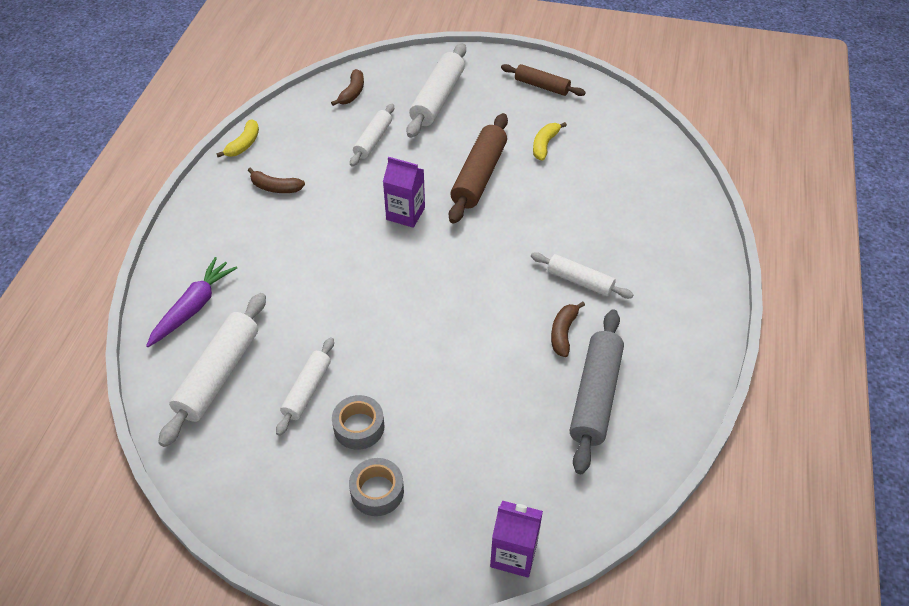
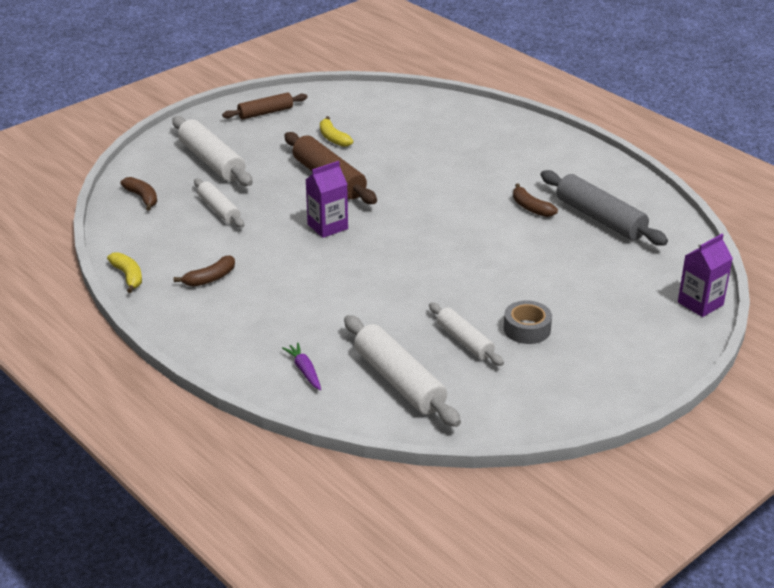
camera: 55 degrees left, 15 degrees down
purple carrot [146,257,237,347] -> purple carrot [282,343,321,390], size x0.59
grey tape [349,458,404,516] -> none
white rolling pin [531,252,634,299] -> none

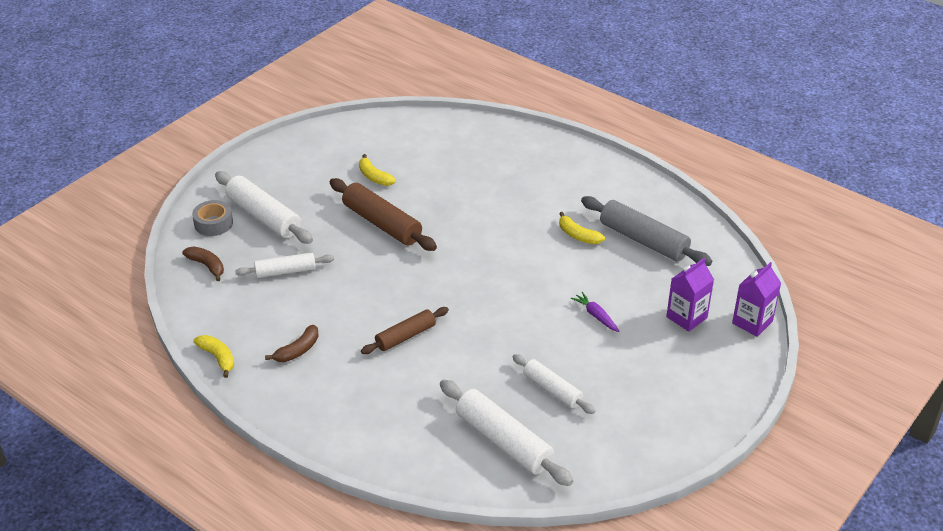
camera: 10 degrees left, 5 degrees up
white rolling pin [194,178,244,228] -> white rolling pin turned 60 degrees counterclockwise [235,252,334,278]
brown rolling pin [222,93,307,119] -> brown rolling pin moved to [361,307,449,354]
purple carrot [282,343,321,390] -> purple carrot moved to [571,292,620,332]
purple carton [306,161,348,238] -> purple carton moved to [666,258,714,332]
grey tape [504,300,552,344] -> grey tape moved to [192,200,233,236]
brown banana [513,183,558,217] -> yellow banana [559,212,605,244]

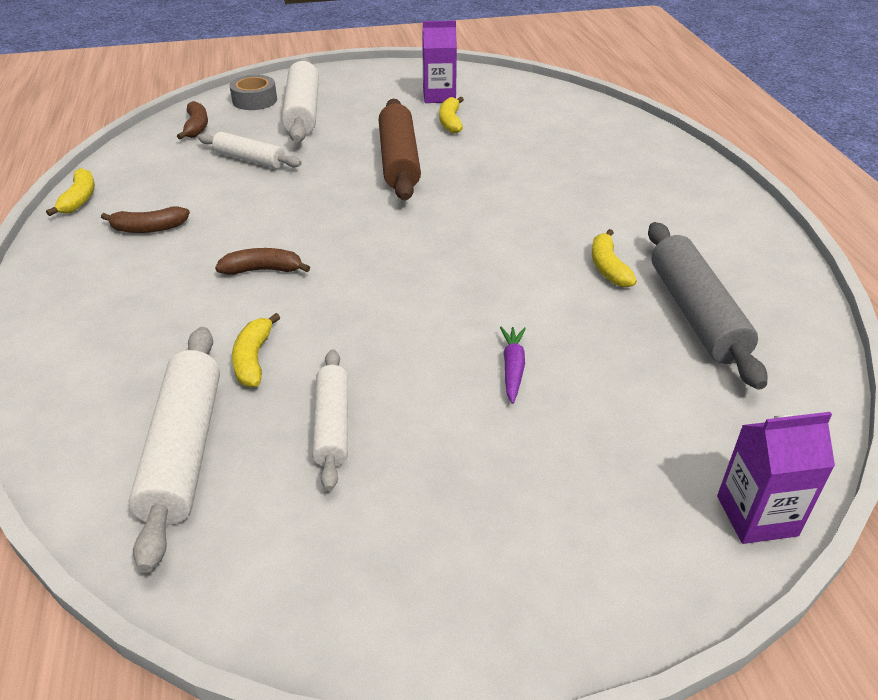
camera: 40 degrees right, 0 degrees up
brown rolling pin [361,307,449,354] -> brown banana [215,248,310,275]
purple carton [666,258,714,332] -> purple carton moved to [422,20,457,103]
none -> yellow banana [232,313,280,387]

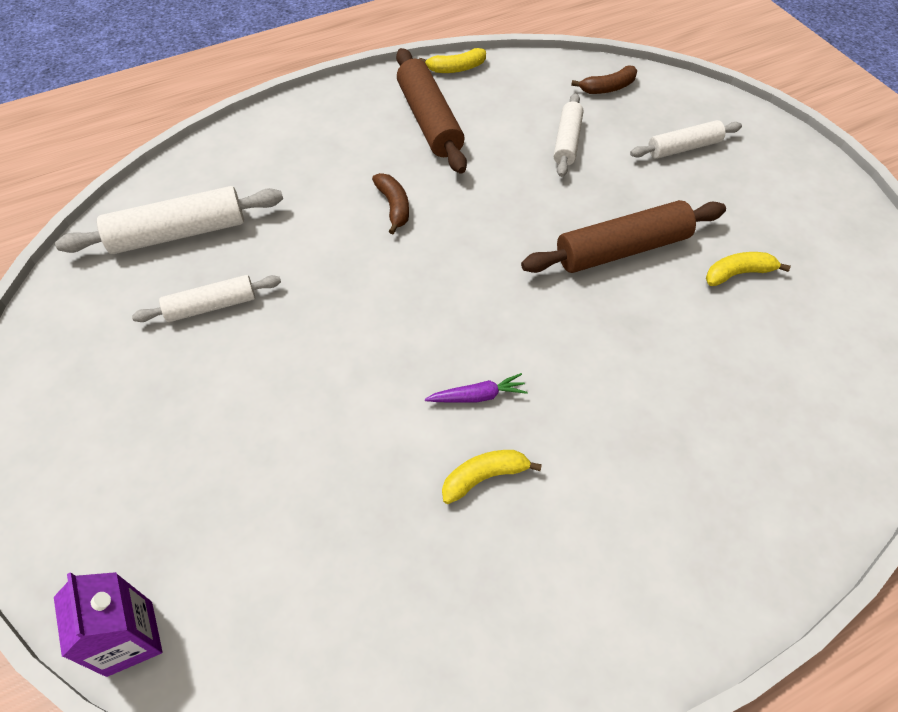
camera: 75 degrees right, 15 degrees up
brown banana [101,207,190,233] -> brown rolling pin [396,48,467,174]
grey tape [229,75,277,110] -> none
yellow banana [232,313,280,387] -> none
white rolling pin [282,58,319,142] -> white rolling pin [630,120,742,159], size x0.62
purple carton [422,20,457,103] -> none
purple carrot [500,327,526,404] -> purple carrot moved to [425,373,528,403]
grey rolling pin [648,222,767,390] -> none

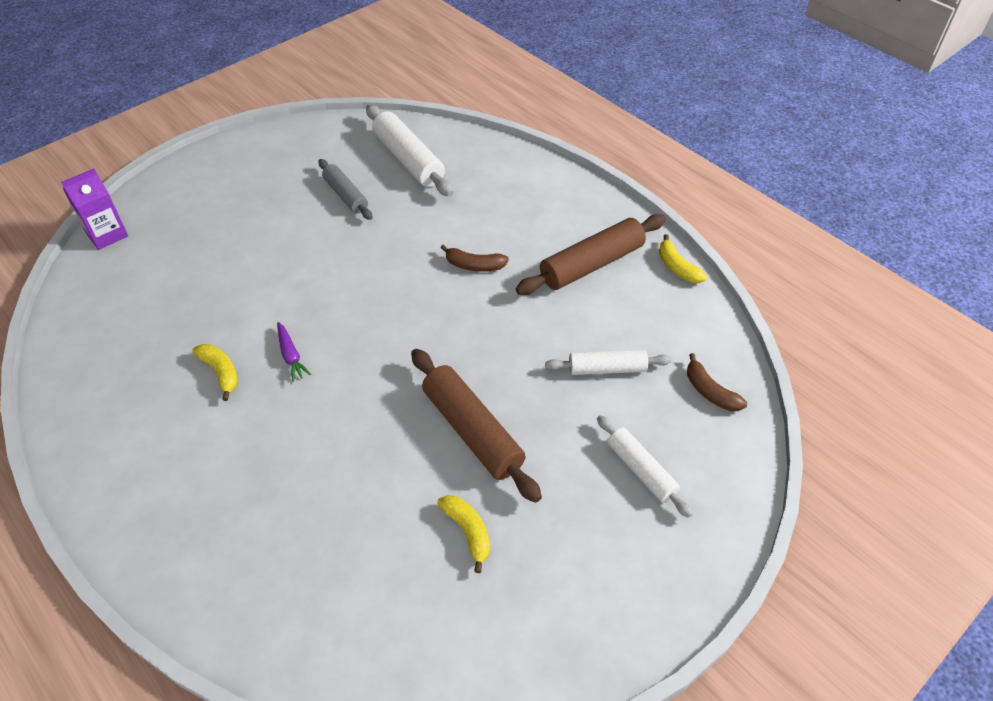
camera: 75 degrees right, 5 degrees down
white rolling pin [132,275,281,322] -> grey rolling pin [319,159,373,220]
brown banana [372,173,409,234] -> brown banana turned 45 degrees clockwise [441,244,509,272]

